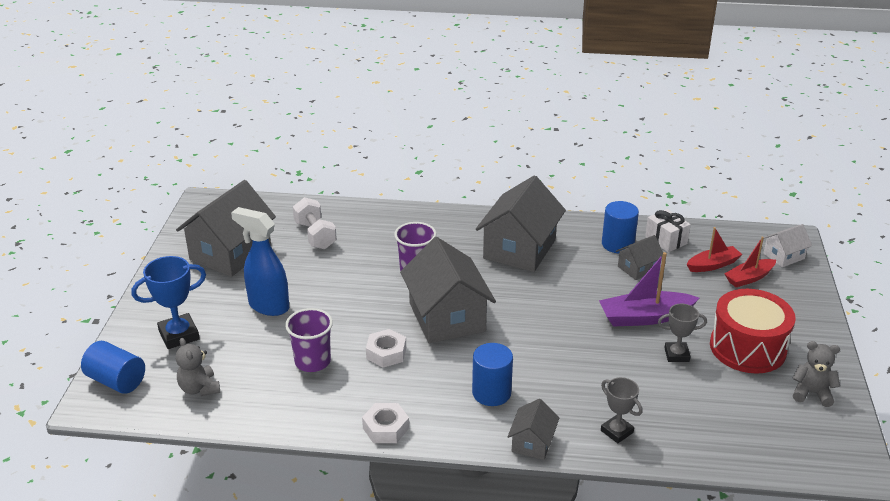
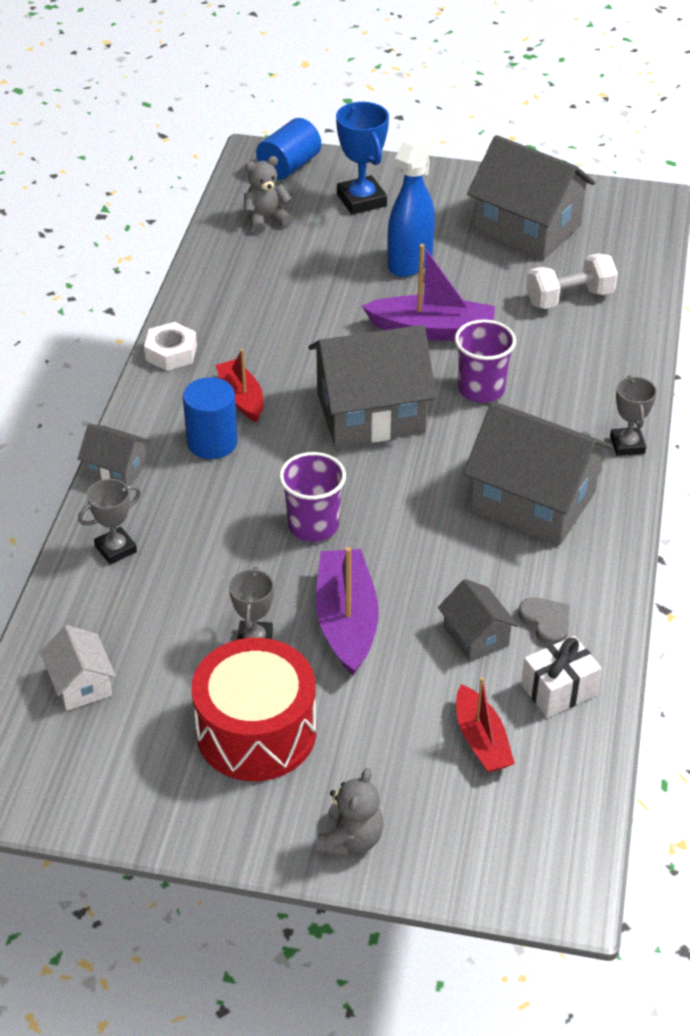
camera: 95 degrees right, 10 degrees up
purple cup [285,308,333,372] -> purple cup moved to [279,452,346,542]
white nut [366,329,406,368] -> none
blue cylinder [602,201,639,253] -> grey heart [518,597,570,645]
red boat [724,237,776,287] -> red boat moved to [215,349,264,422]
white house [763,224,812,267] -> white house moved to [40,625,116,710]
grey teddy bear [792,341,840,407] -> grey teddy bear moved to [317,768,384,856]
none -> purple boat [362,244,495,341]
none -> grey trophy [610,375,657,456]

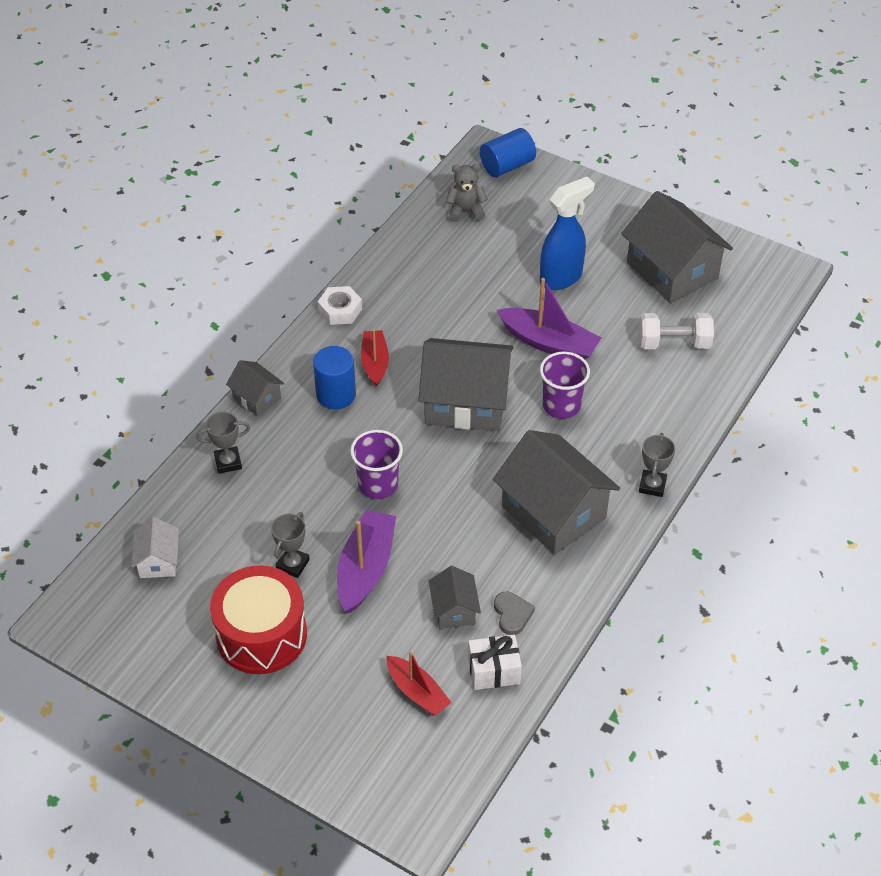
camera: 20 degrees right, 5 degrees up
grey teddy bear [317,768,384,856] -> none
blue trophy [336,102,389,215] -> none
red boat [456,677,515,773] -> red boat turned 45 degrees counterclockwise [387,651,452,716]

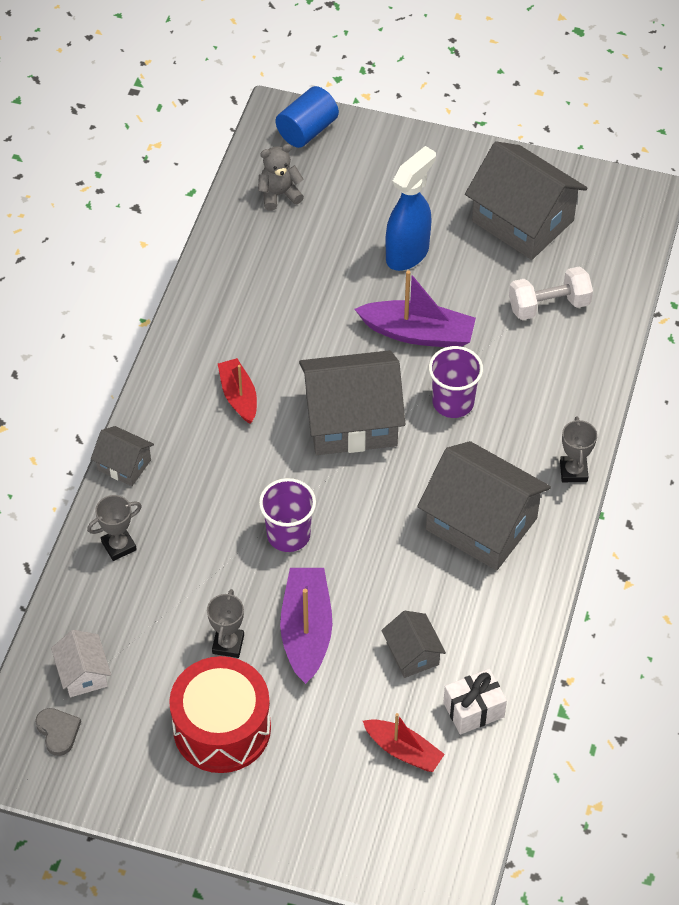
camera: 15 degrees left, 5 degrees up
blue cylinder [313,346,356,409] -> none
white nut [318,286,362,325] -> none
grey heart [494,592,535,635] -> grey heart moved to [35,708,81,756]

